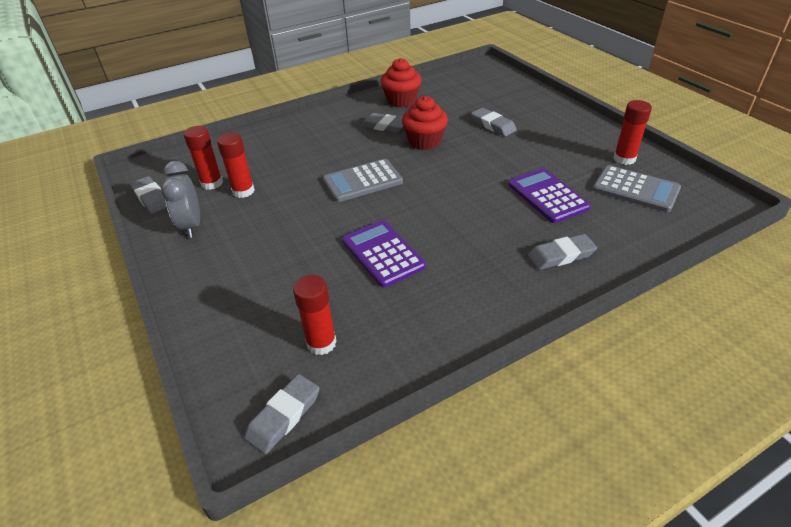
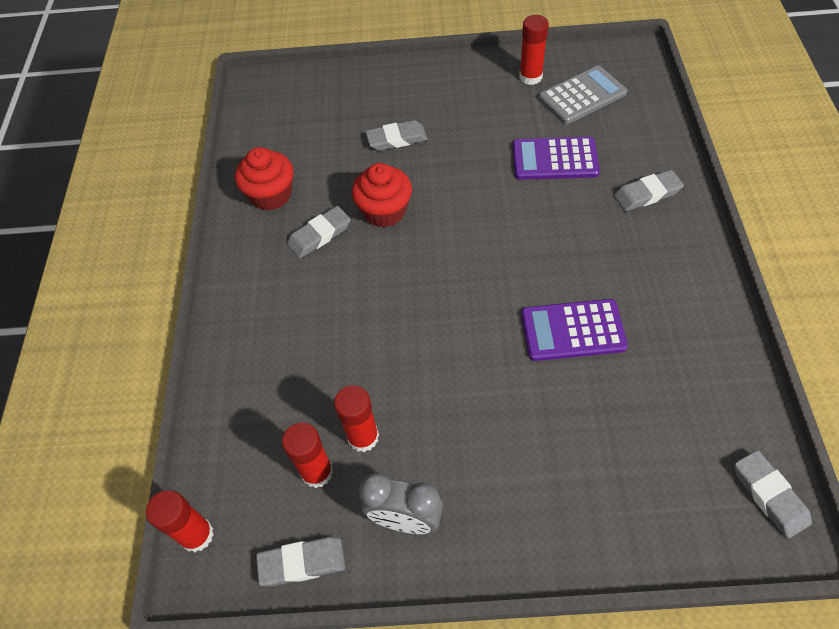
camera: 60 degrees left, 15 degrees up
red glue stick [293,275,337,355] -> red glue stick moved to [146,490,214,552]
grey calculator [323,159,403,202] -> none
grey eraser [528,234,597,270] -> grey eraser turned 60 degrees clockwise [614,170,684,211]

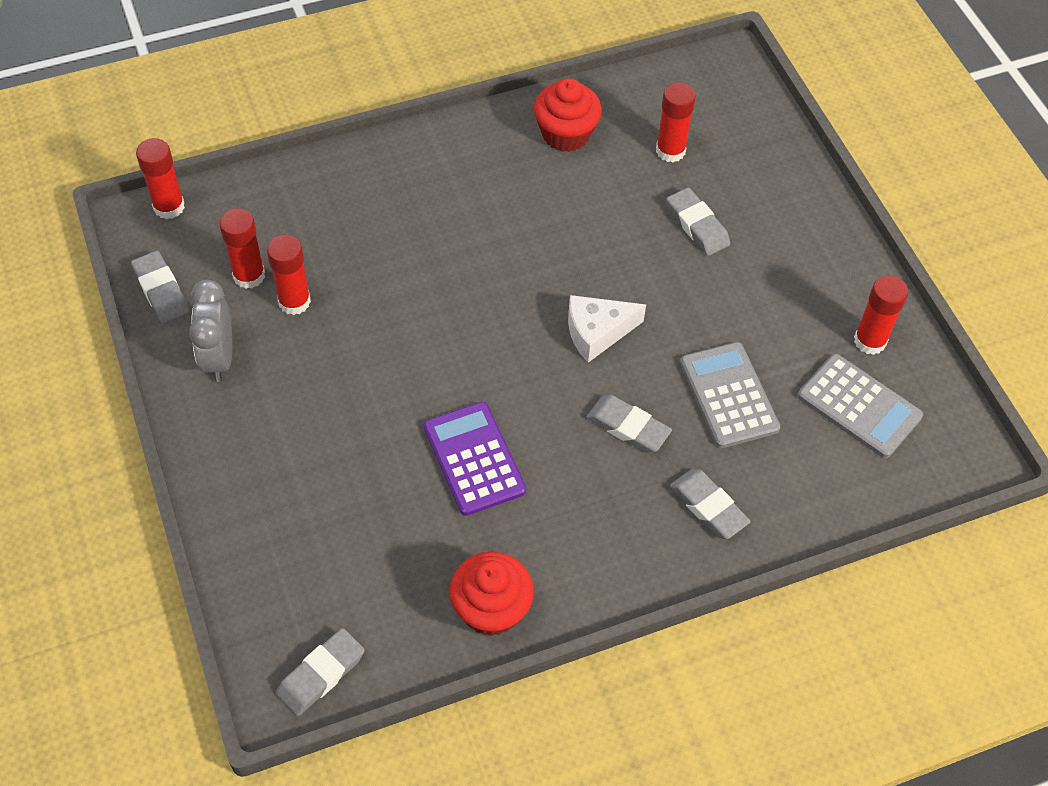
camera: 65 degrees right, 0 degrees up
grey eraser [287,206,351,258] -> grey eraser moved to [586,395,672,453]
red cupcake [352,163,412,227] -> red cupcake moved to [449,552,534,636]
purple calculator [512,137,600,180] -> grey calculator [680,342,780,448]
none -> white cheese [568,295,646,363]
none -> red glue stick [656,82,696,162]

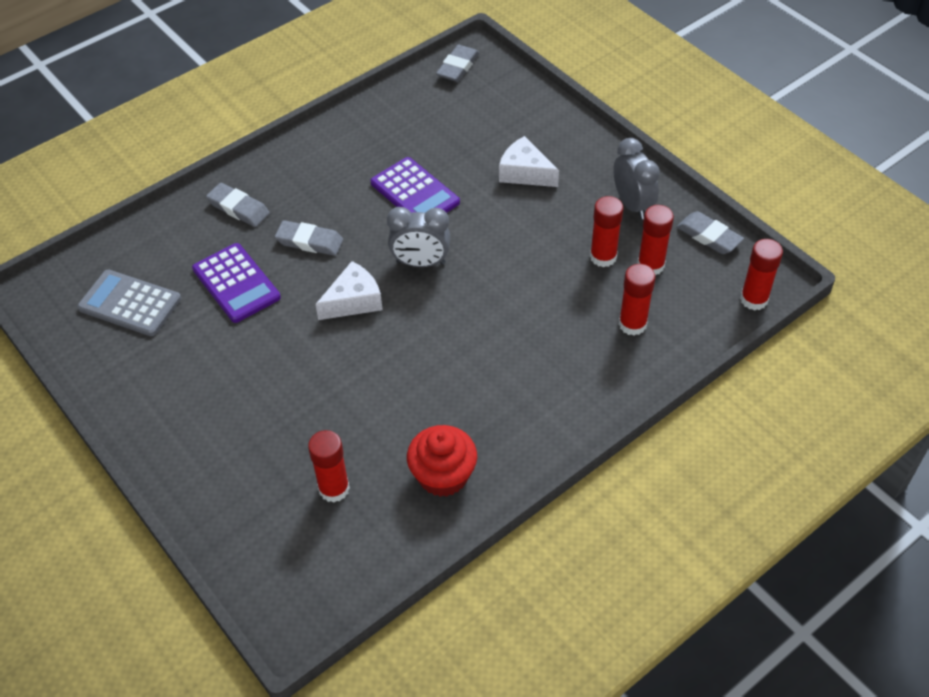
camera: 165 degrees right, 5 degrees down
red cupcake [449,552,534,636] -> none
grey eraser [667,187,730,256] -> none
grey calculator [680,342,780,448] -> purple calculator [192,243,281,323]
red glue stick [854,275,908,355] -> red glue stick moved to [619,264,656,336]
none -> grey clock [387,207,450,267]
none -> white cheese [499,136,559,187]

